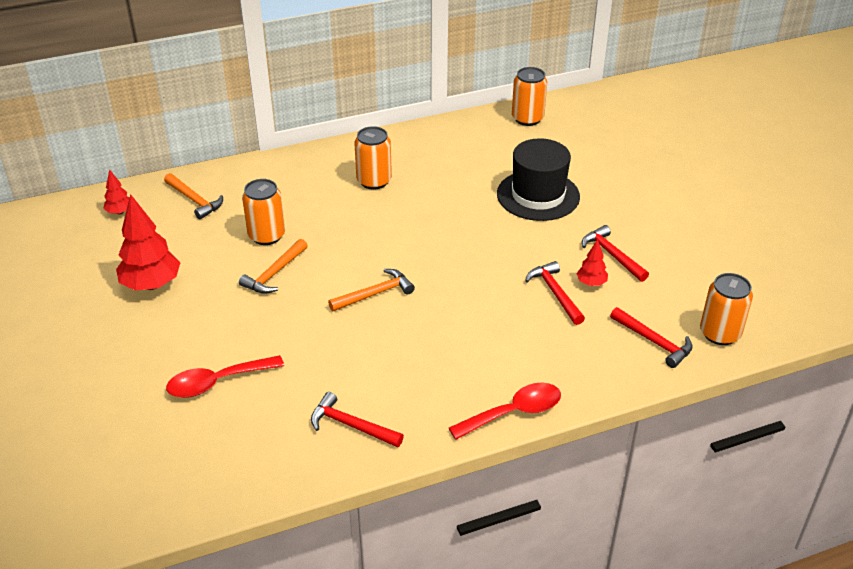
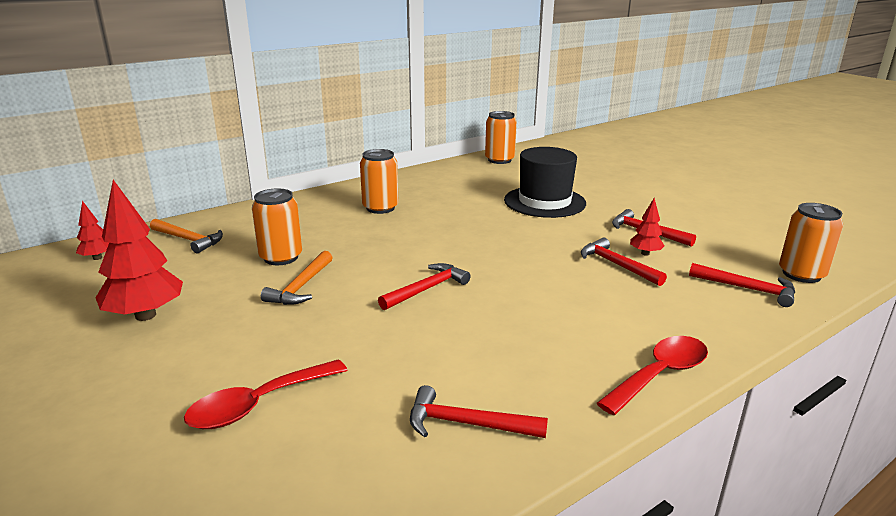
camera: 15 degrees left, 15 degrees down
orange hammer [328,269,415,312] -> red hammer [378,263,470,310]

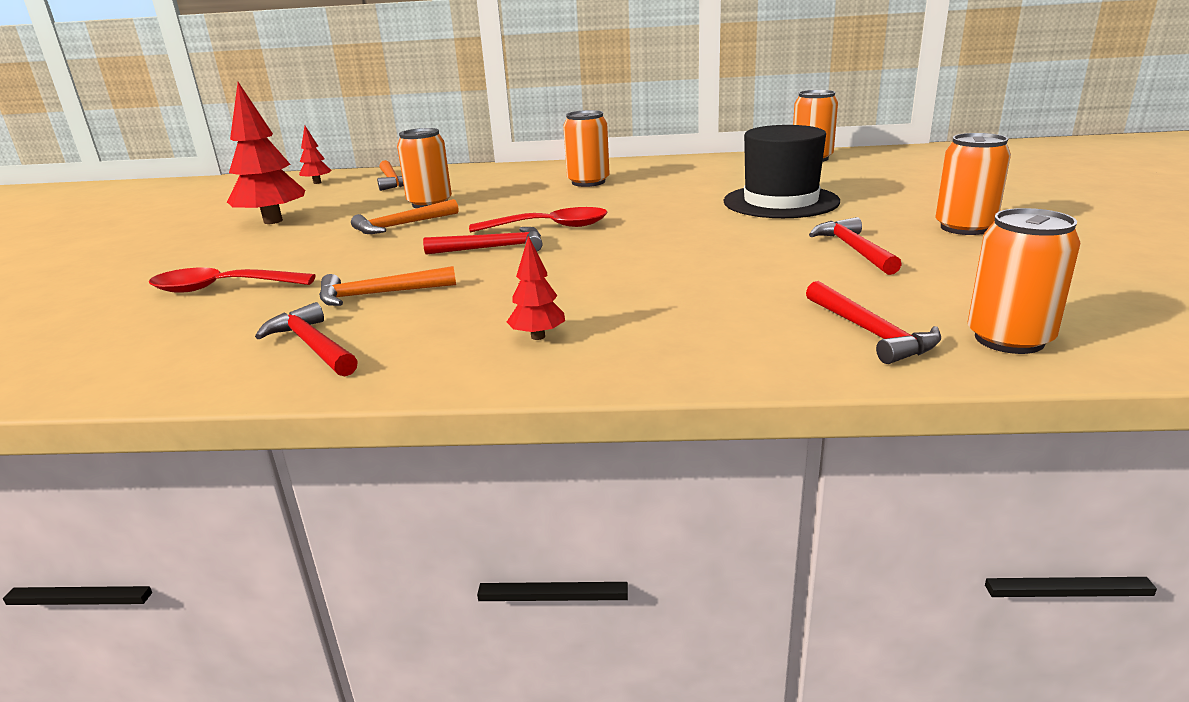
camera: 40 degrees right, 0 degrees up
red hammer [581,237,667,286] -> none
red spoon [597,336,708,415] -> red spoon moved to [469,207,607,233]
red tree [630,198,664,256] -> red tree moved to [507,236,565,340]
none -> orange hammer [319,266,456,306]
none -> orange can [936,133,1011,235]

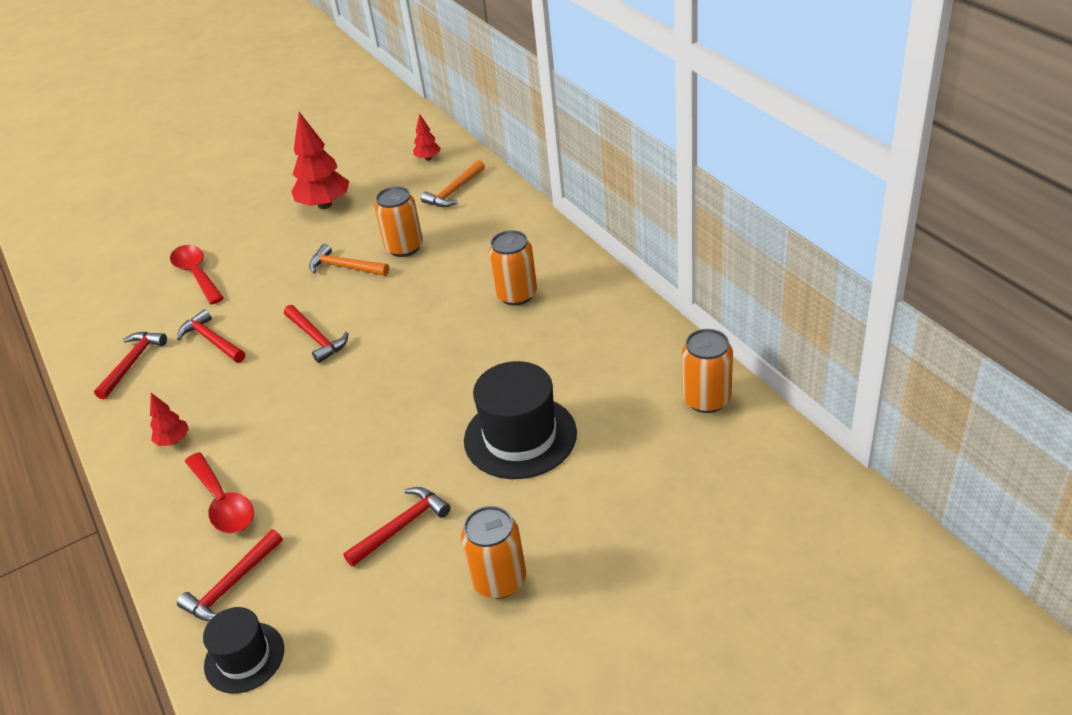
camera: 60 degrees right, 15 degrees up
orange hammer [319,266,456,306] -> red hammer [177,309,245,363]
red spoon [469,207,607,233] -> red spoon moved to [185,452,254,534]
orange can [968,208,1080,354] -> black hat [203,607,284,694]

